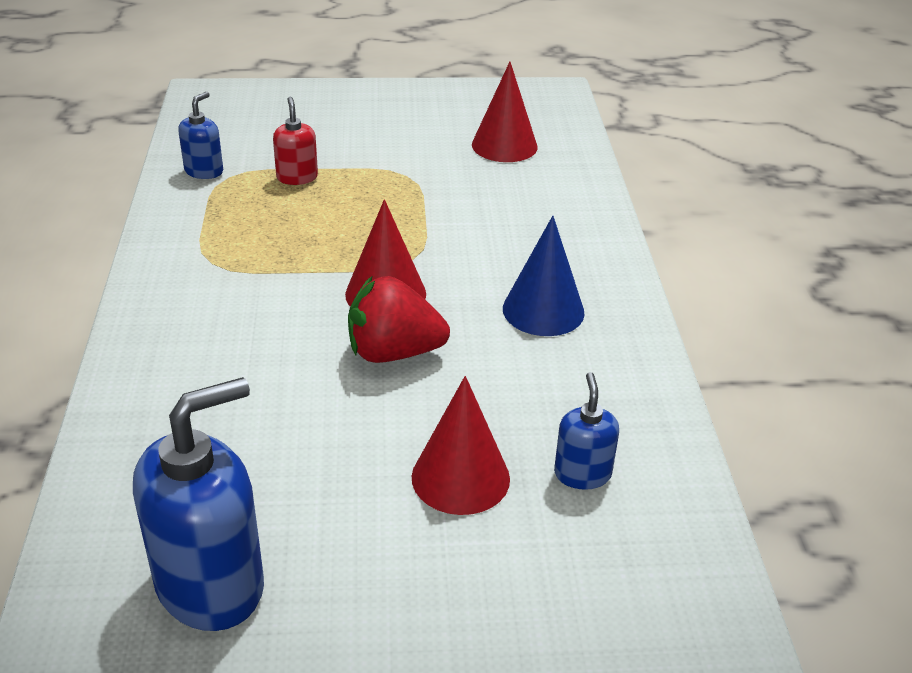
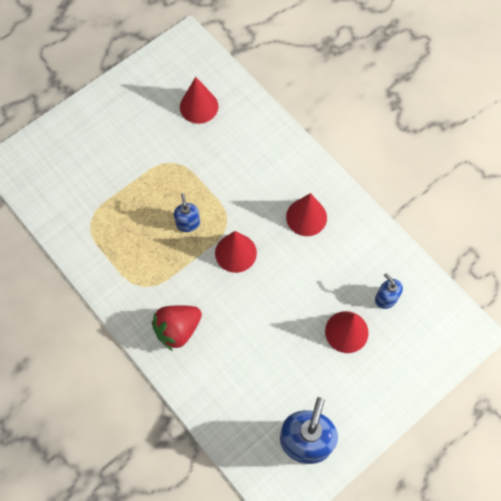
camera: 35 degrees left, 30 degrees up
blue soap dispenser [178,92,223,179] -> blue soap dispenser moved to [174,193,200,232]
red soap dispenser [273,97,318,185] -> none
red strawberry [348,276,450,363] -> red strawberry moved to [152,305,202,351]
blue cone [503,216,585,336] -> red cone [286,193,327,236]

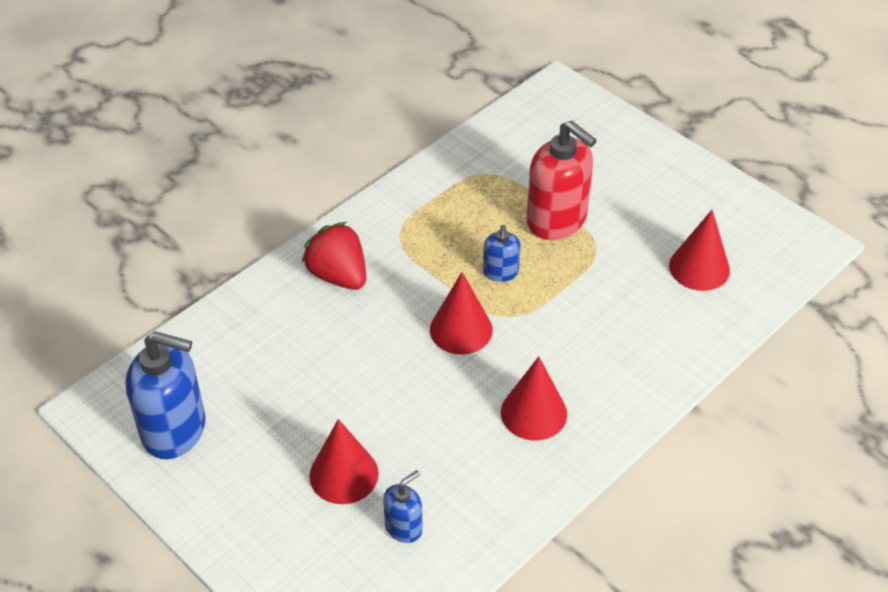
camera: 85 degrees right, 20 degrees down
blue soap dispenser [174,193,200,232] -> blue soap dispenser turned 105 degrees clockwise [483,225,520,282]
none -> red soap dispenser [526,120,597,240]

